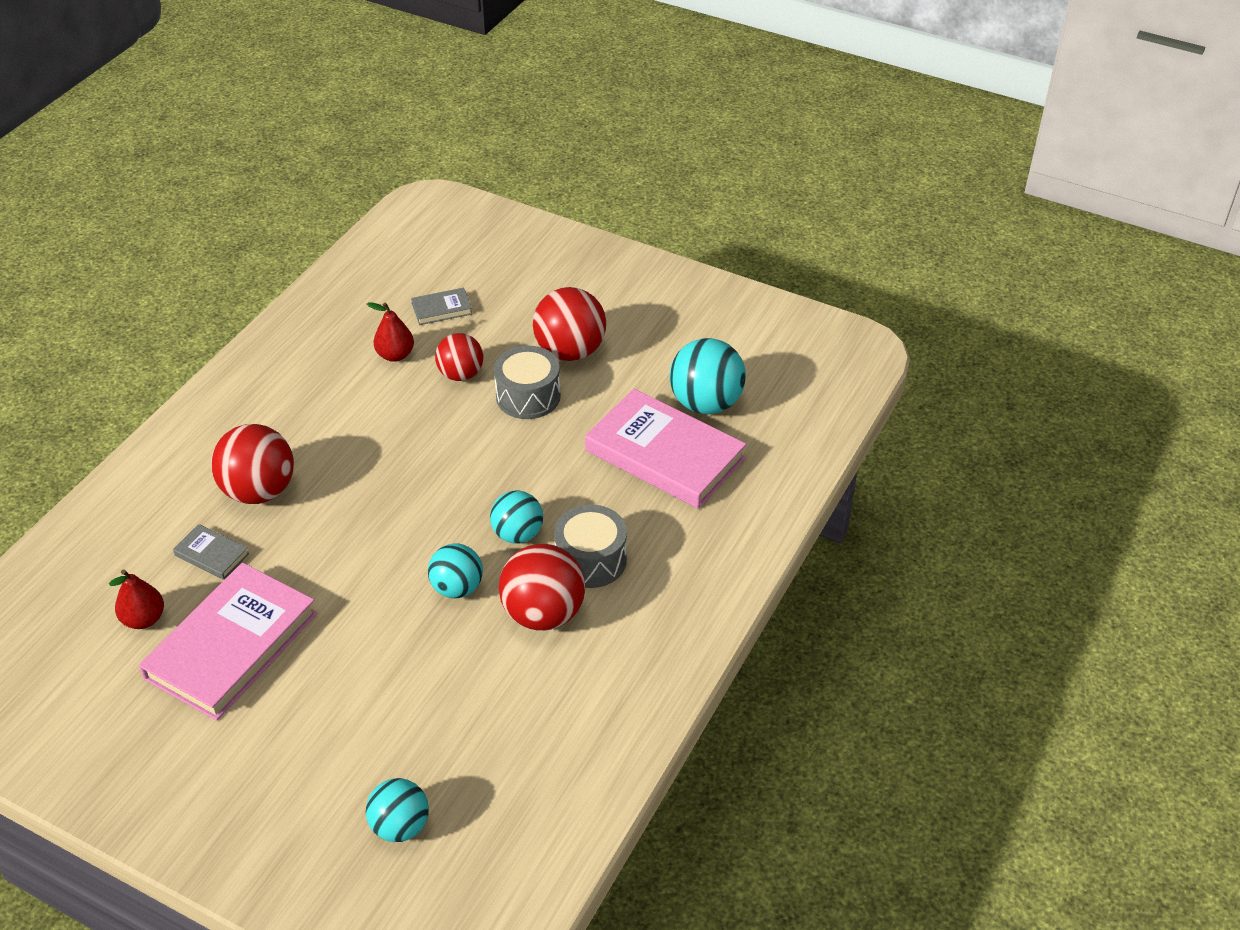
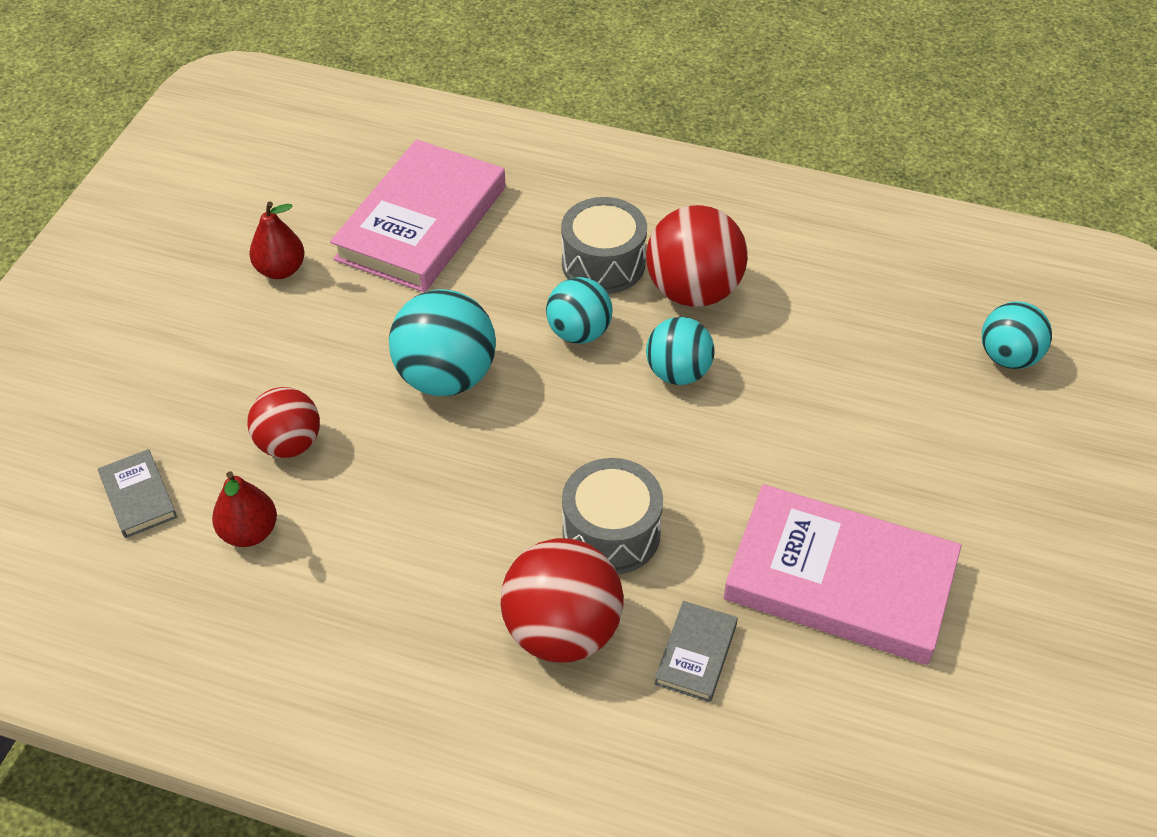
camera: 100 degrees left, 5 degrees up
red pear [109,570,164,629] -> red pear moved to [249,202,305,279]
grey drum [494,346,561,419] -> grey drum moved to [562,458,663,574]
red ball [533,287,606,361] -> none
turquoise ball [670,338,746,414] -> turquoise ball moved to [389,289,496,396]

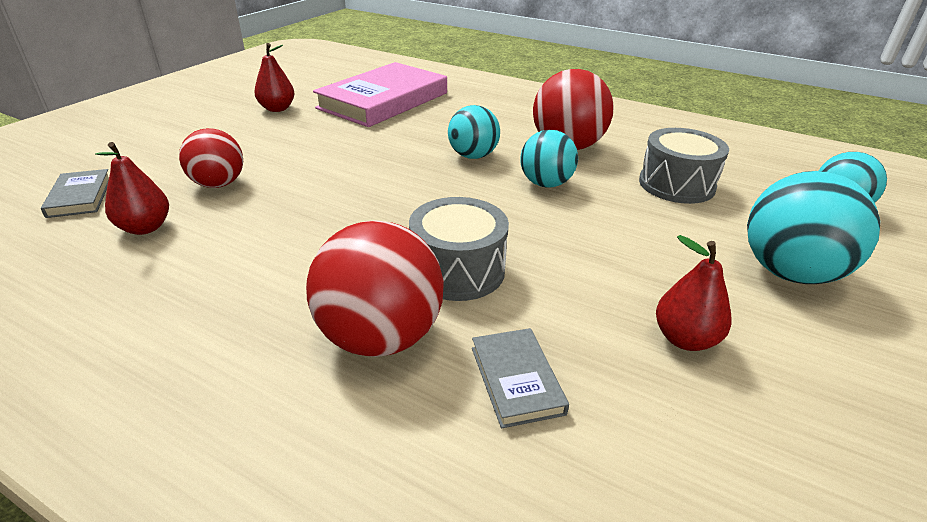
camera: 10 degrees right, 15 degrees down
turquoise ball [389,289,496,396] -> turquoise ball moved to [747,171,881,284]
grey drum [561,197,647,294] -> grey drum moved to [639,128,729,204]
grey book [654,601,738,702] -> grey book turned 45 degrees counterclockwise [472,328,569,428]
pink book [724,484,961,665] -> red pear [656,235,732,351]

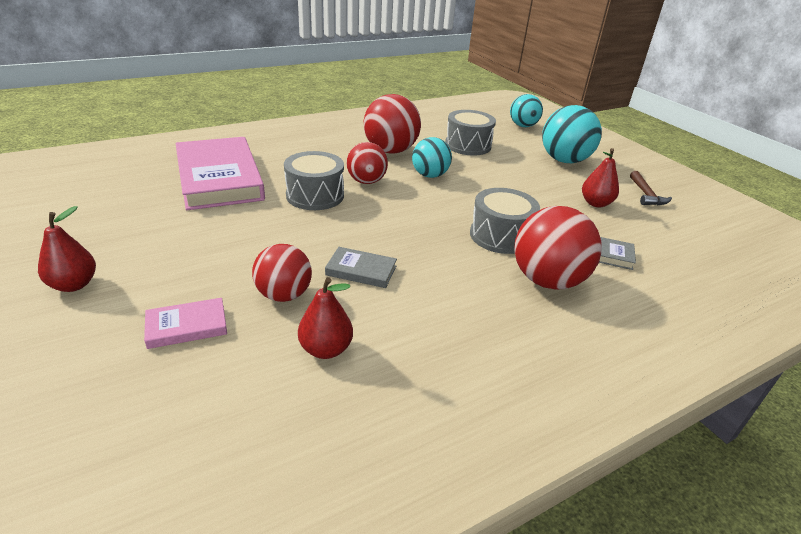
camera: 60 degrees left, 0 degrees up
grey book [41,169,109,218] -> grey book moved to [325,247,397,288]
red pear [254,43,295,112] -> red pear moved to [38,206,96,292]
turquoise ball [448,105,500,159] -> red ball [346,142,388,184]
none -> pink book [144,298,227,349]
none -> grey drum [284,151,344,210]
none -> brown hammer [630,171,672,206]

